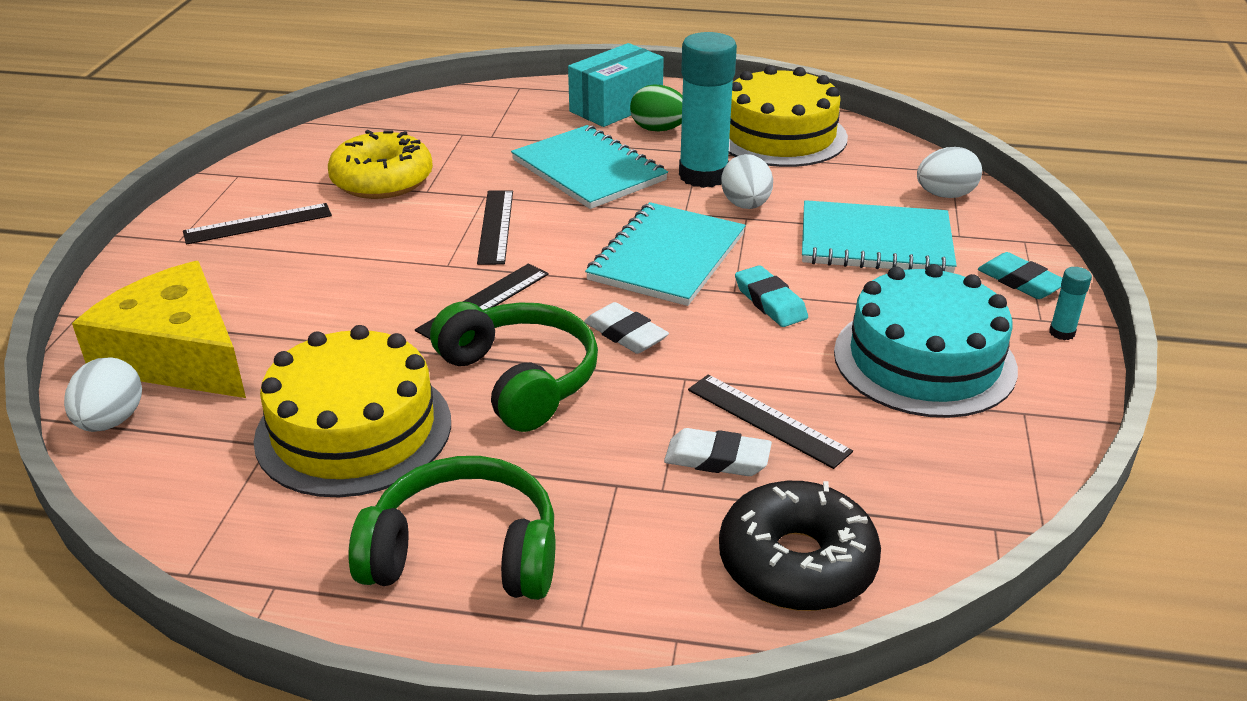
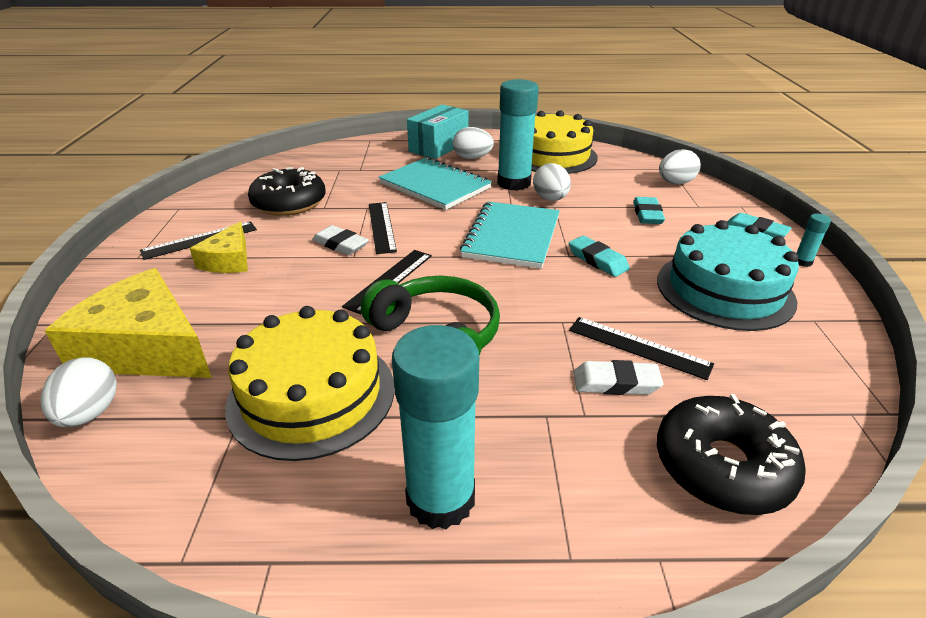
camera: 10 degrees left, 0 degrees up
yellow donut [328,130,433,199] -> black donut [248,167,326,216]
green headphones [348,456,556,600] -> turquoise glue stick [392,325,479,529]
white eraser [584,302,669,354] -> white eraser moved to [312,225,369,255]
green egg [630,84,683,131] -> white egg [453,127,494,159]
turquoise notebook [802,200,957,273] -> turquoise eraser [633,197,665,224]
none -> yellow cheese [190,222,248,273]

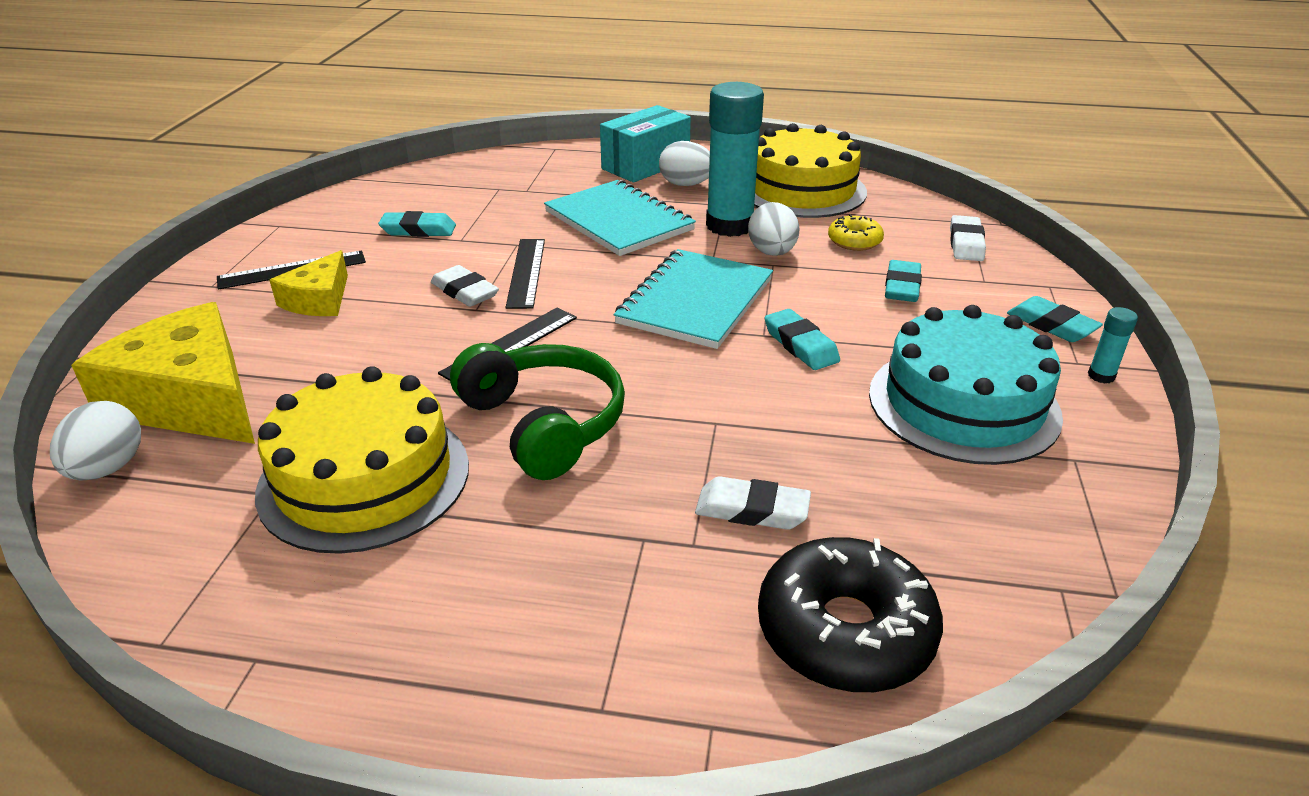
camera: 10 degrees right, 0 degrees up
black donut [248,167,326,216] -> turquoise eraser [378,211,456,237]
turquoise glue stick [392,325,479,529] -> none
black ruler [569,317,714,380] -> none
white egg [659,149,701,184] -> white eraser [950,215,986,261]
none -> yellow donut [828,214,884,251]

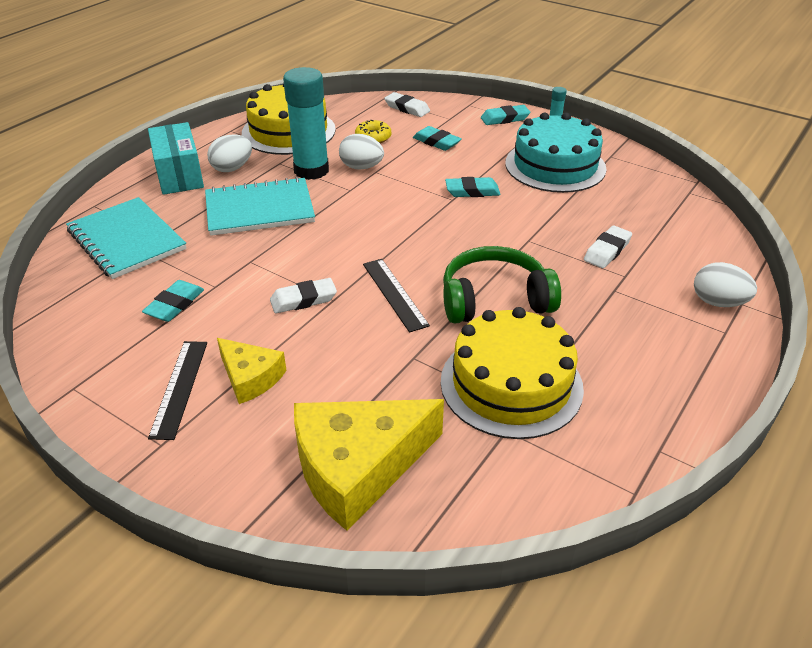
camera: 65 degrees left, 5 degrees up
white egg [50,401,141,481] -> white egg moved to [694,262,757,307]
black ruler [506,239,545,309] -> none
turquoise notebook [614,249,773,349] -> turquoise notebook moved to [66,197,187,279]
black donut [758,537,943,692] -> none

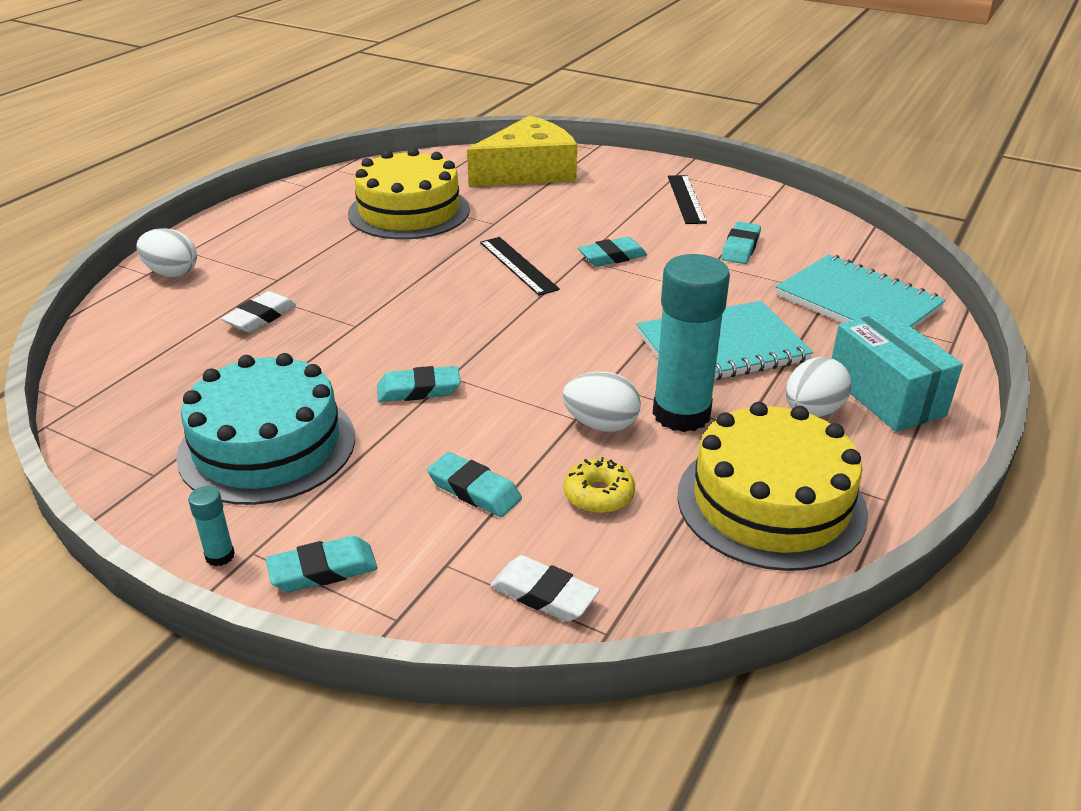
camera: 175 degrees right, 5 degrees down
yellow cheese [217,338,287,404] -> none
white eraser [270,278,337,313] -> turquoise eraser [578,237,647,267]
green headphones [443,246,561,324] -> none

